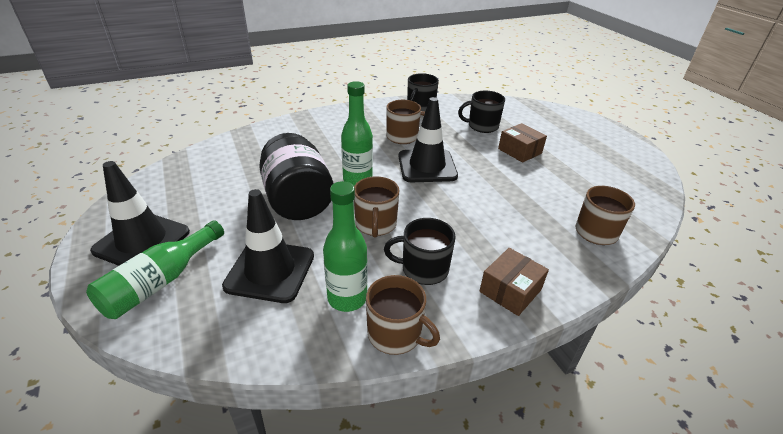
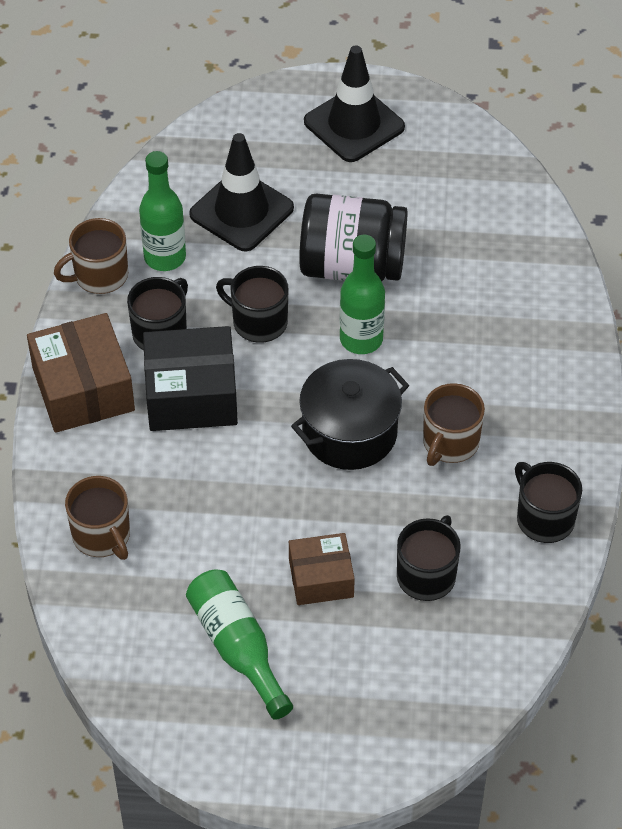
camera: 120 degrees right, 15 degrees up
green bottle [86,220,224,319] -> green bottle moved to [186,570,293,720]
brown mug [354,176,399,238] -> black mug [216,266,288,343]
black traffic cone [399,97,458,182] -> black pot [291,359,409,470]
brown box [479,248,549,316] -> brown box [27,313,135,433], size x1.61
none -> black box [143,326,238,431]

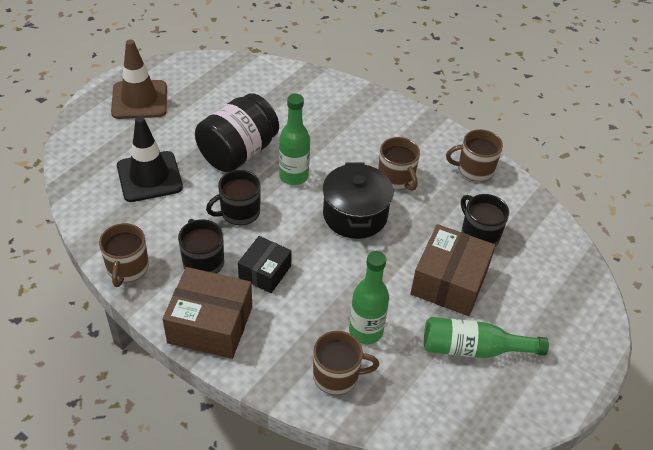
camera: 60 degrees left, 5 degrees down
green bottle [139,151,186,271] -> green bottle moved to [349,251,389,344]
black box [143,326,238,431] -> black box [238,236,292,293], size x0.62
brown box [289,533,355,605] -> brown box [411,224,496,316], size x1.61
black traffic cone [304,45,405,162] -> brown traffic cone [111,40,167,119]
black mug [515,462,582,543] -> brown mug [446,129,503,181]

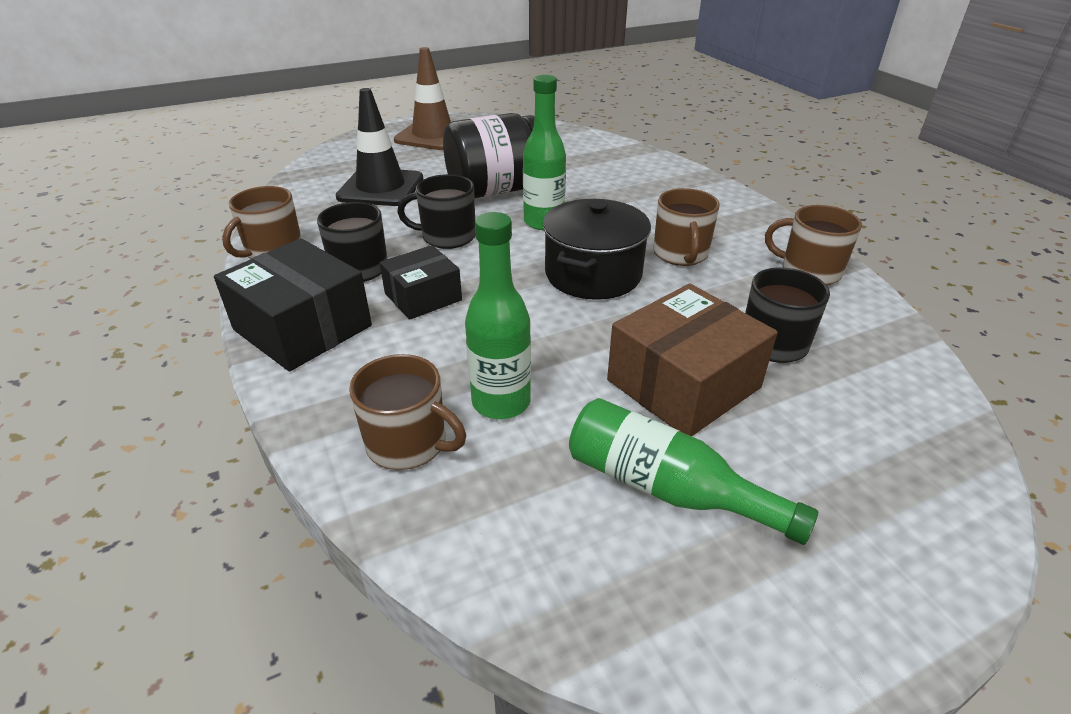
camera: 30 degrees right, 10 degrees down
brown box [163,267,252,359] -> black box [214,238,372,371]

